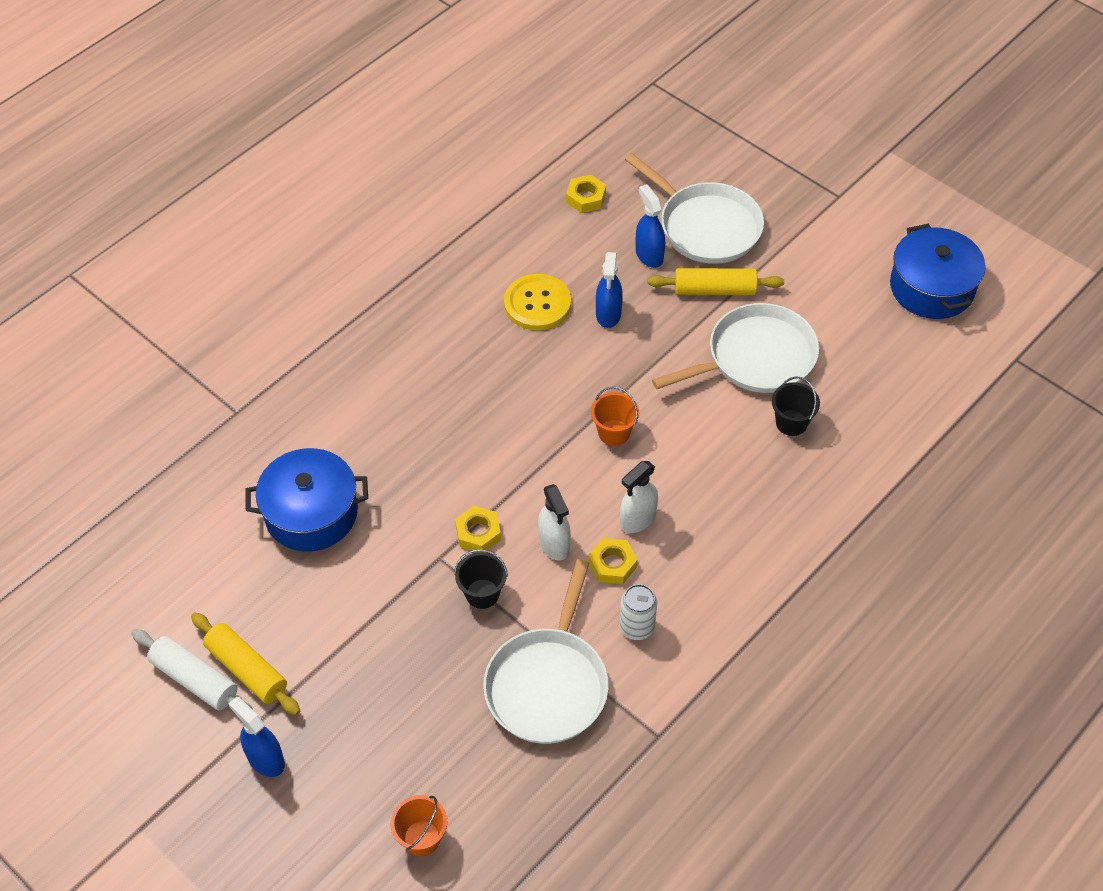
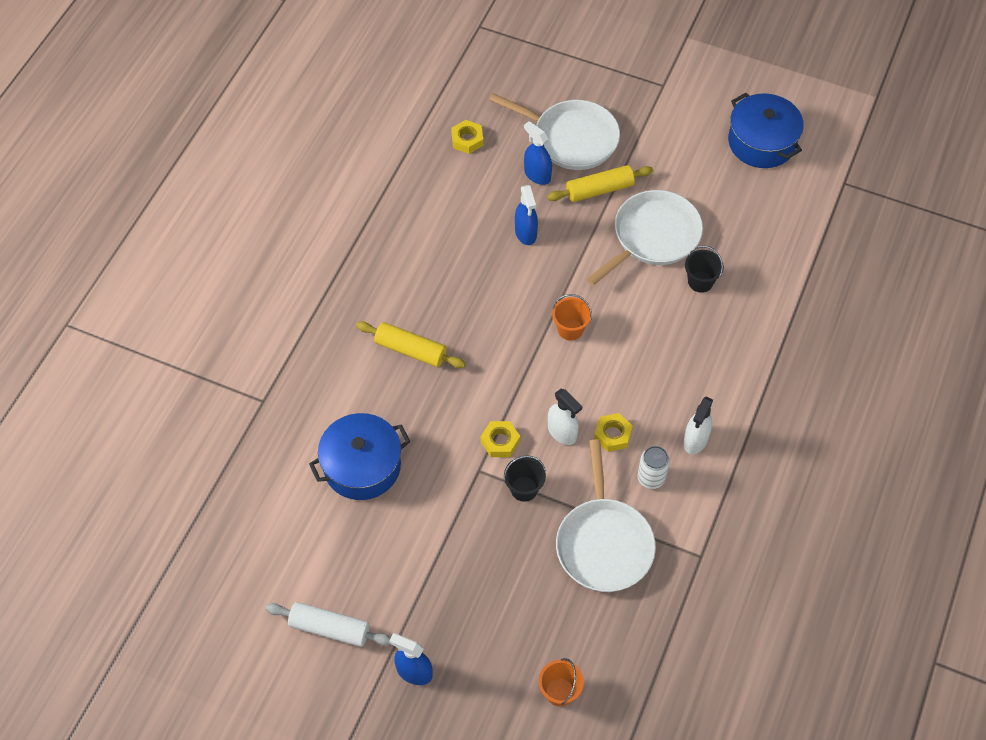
camera: 20 degrees left, 5 degrees up
yellow rolling pin [191,612,300,715] -> yellow rolling pin moved to [356,321,466,368]
yellow button [504,274,571,330] -> none
white spray bottle [620,461,658,533] -> white spray bottle moved to [683,397,713,454]

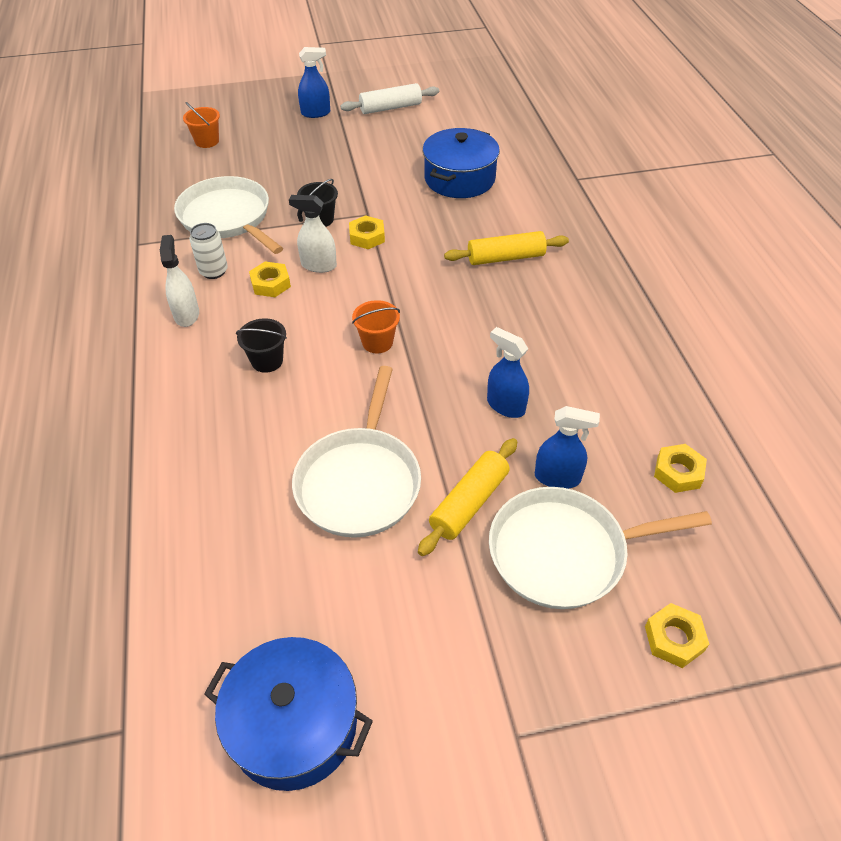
camera: 145 degrees right, 10 degrees down
black bucket [685,246,724,293] -> black bucket moved to [236,318,287,373]
none -> yellow nut [645,603,709,668]

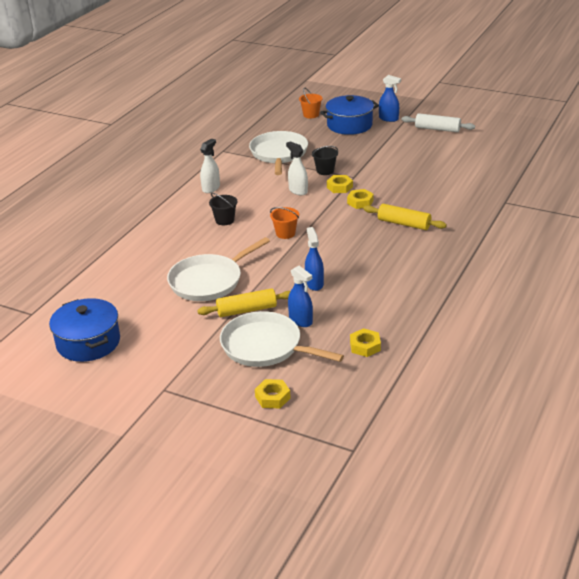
camera: 40 degrees right, 15 degrees down
white can [189,223,228,279] -> none
yellow nut [249,261,291,297] -> yellow nut moved to [347,189,374,209]
blue pot [423,128,500,198] -> blue pot moved to [320,95,379,135]

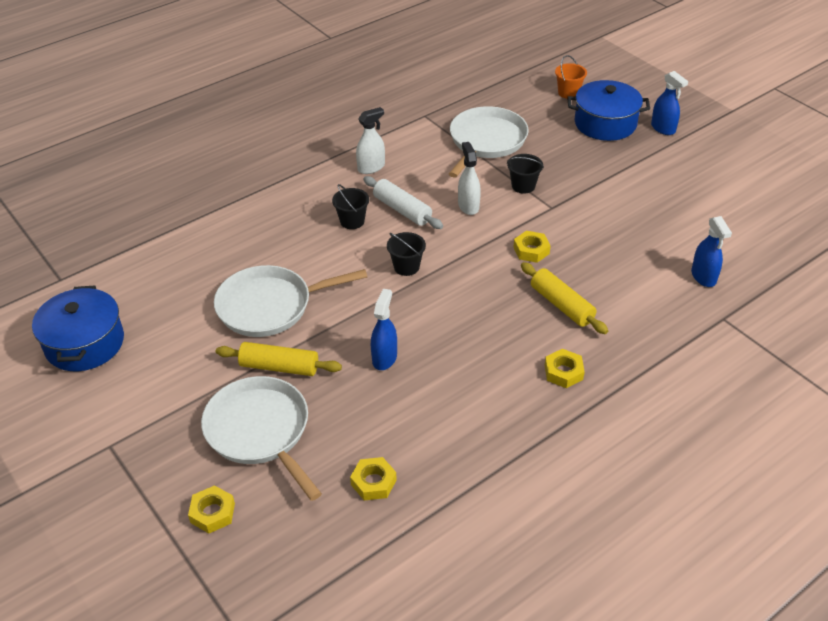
camera: 25 degrees right, 10 degrees up
orange bucket [270,207,299,239] -> black bucket [387,232,426,276]
blue spray bottle [288,266,313,327] -> blue spray bottle moved to [691,216,732,287]
yellow nut [327,175,353,193] -> yellow nut moved to [545,349,585,388]
white rolling pin [402,113,475,132] -> white rolling pin moved to [363,176,443,229]

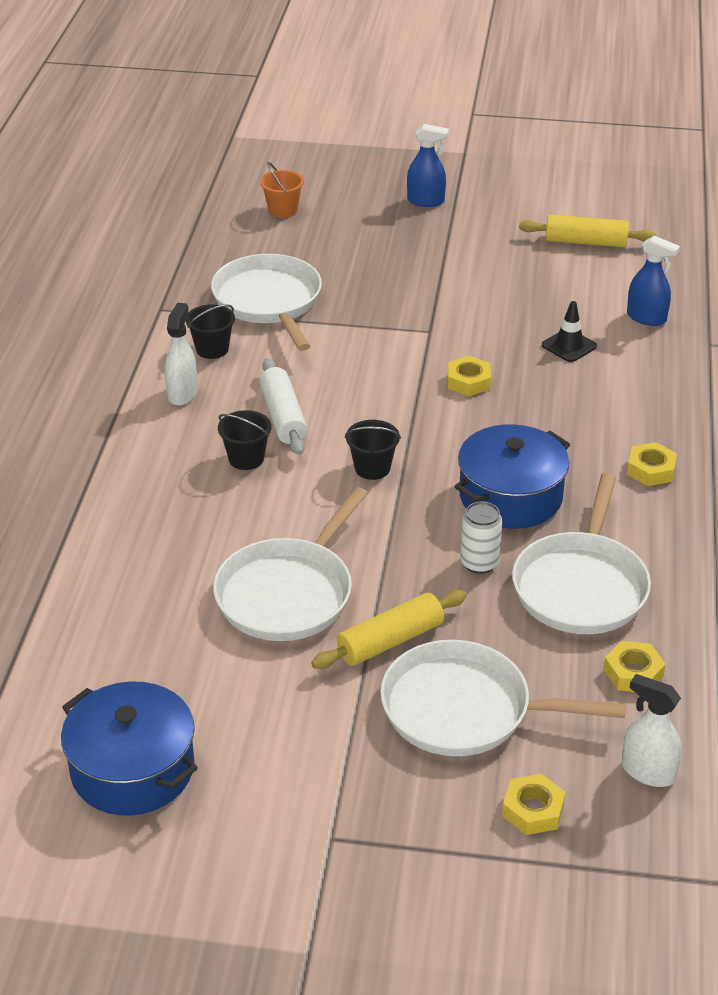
camera: 45 degrees left, 5 degrees down
white rolling pin [363,176,443,229] -> white rolling pin turned 75 degrees clockwise [259,358,307,455]
blue spray bottle [371,289,397,370] -> white can [460,502,502,574]
white spray bottle [458,142,481,215] -> white spray bottle moved to [622,674,682,787]
black bucket [507,154,544,194] -> black bucket moved to [185,304,235,359]
yellow rolling pin [521,262,608,334] -> yellow rolling pin moved to [519,215,656,247]
blue pot [567,80,650,141] -> blue pot moved to [454,424,570,529]
none -> white pan [512,473,651,634]
none -> black traffic cone [542,301,597,362]

